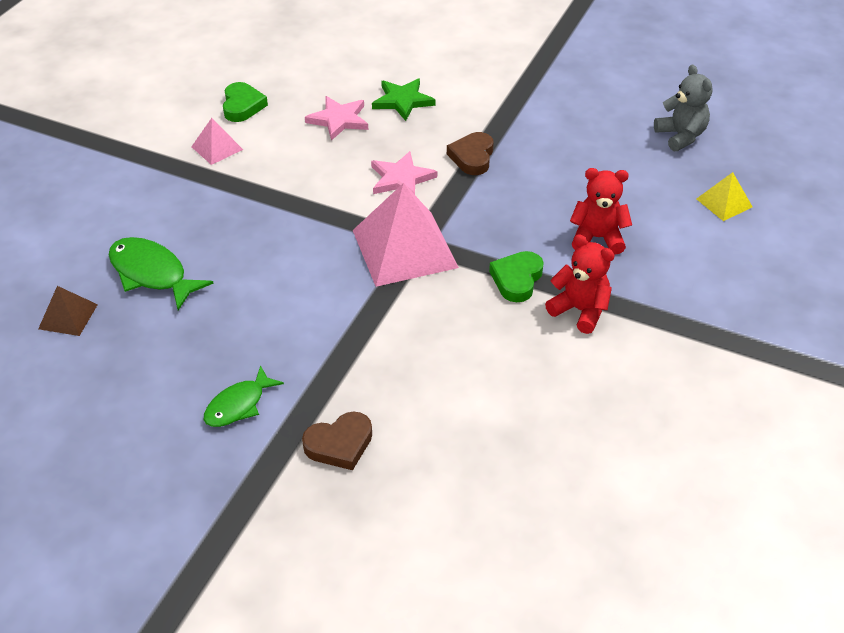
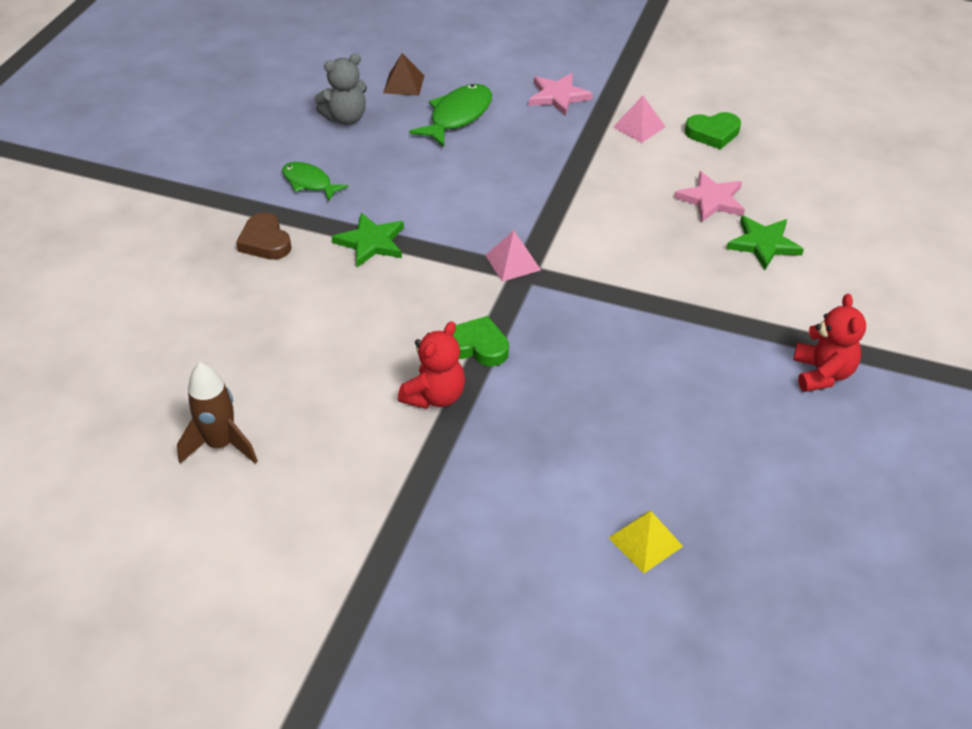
camera: 85 degrees right, 0 degrees up
pink pyramid [353,183,459,287] -> pink pyramid [485,230,541,282], size x0.49
pink star [371,151,437,195] -> pink star moved to [529,73,593,116]
brown heart [447,132,494,175] -> none
red teddy bear [570,168,632,255] -> red teddy bear moved to [793,294,866,392]
grey teddy bear [654,64,713,151] -> grey teddy bear moved to [314,54,367,125]
none -> brown rocket [177,362,258,464]
none -> green star [332,213,404,267]

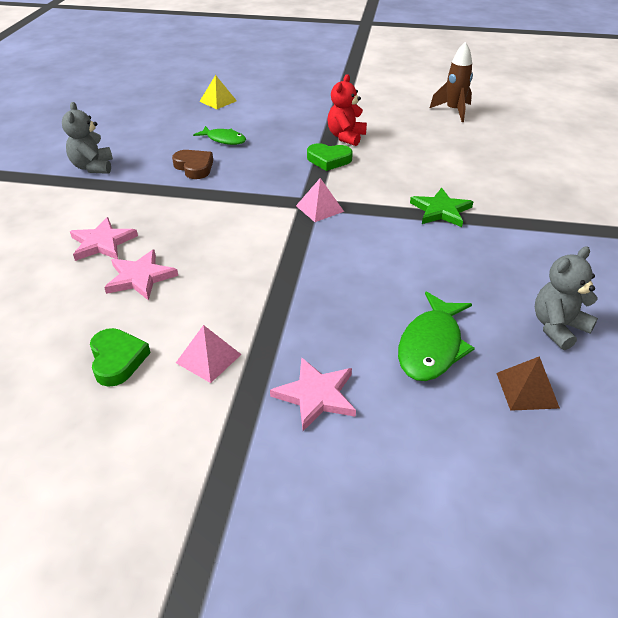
camera: 170 degrees right, 5 degrees down
brown heart [236,213,292,260] -> brown heart moved to [172,150,213,179]
green fish [282,162,348,201] -> green fish moved to [193,126,246,145]
green heart [685,112,741,150] -> green heart turned 90 degrees clockwise [90,328,151,387]
green star [727,216,804,270] -> pink star [70,217,138,261]
red teddy bear [793,294,866,392] -> grey teddy bear [62,102,113,174]

